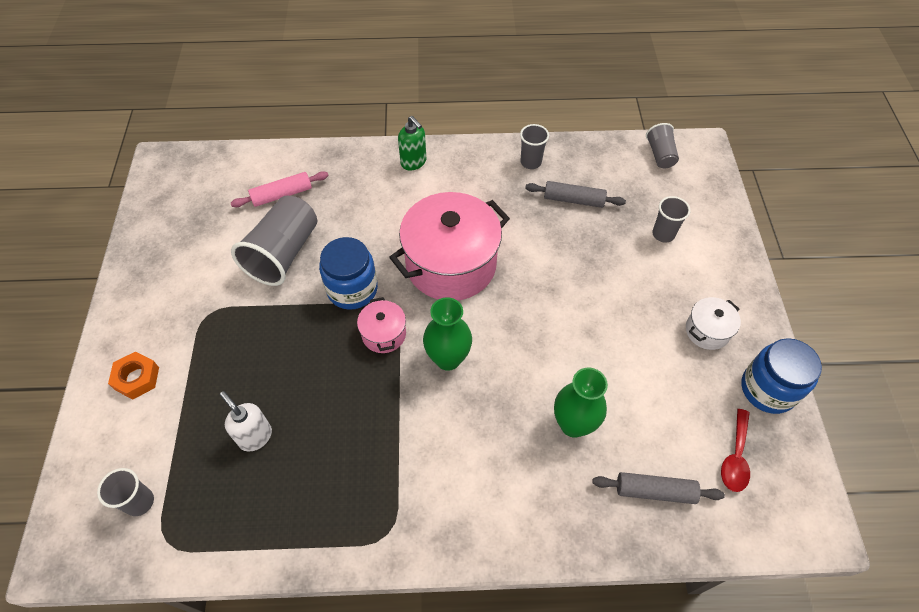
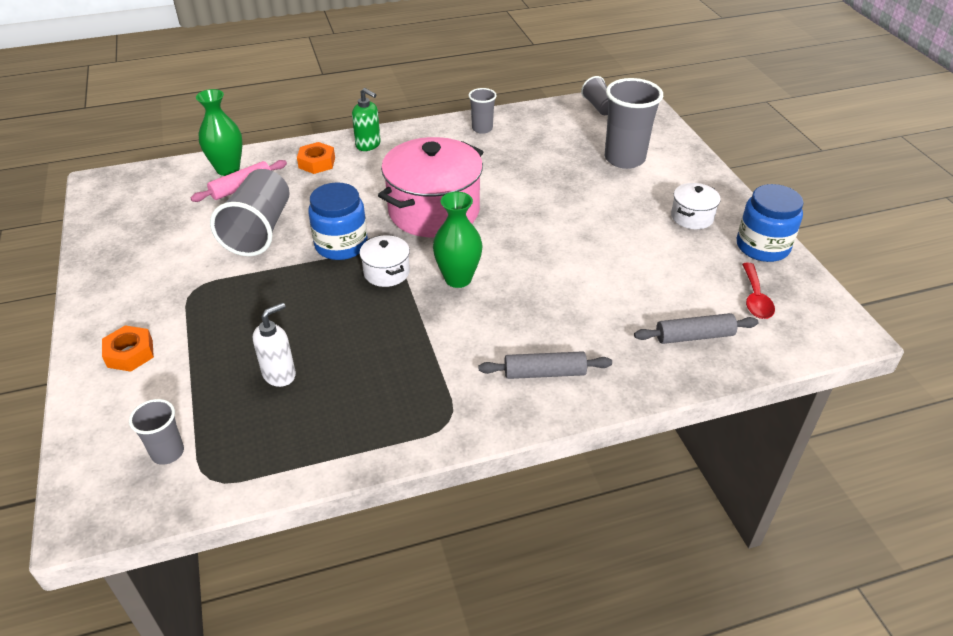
camera: 15 degrees left, 15 degrees down
white soap dispenser [220,391,272,452] -> white soap dispenser turned 105 degrees clockwise [253,303,296,387]
pink pot [357,297,406,353] -> white pot [359,235,410,287]
grey rolling pin [525,181,626,208] -> grey rolling pin moved to [479,351,612,379]
green vase [554,368,608,438] -> green vase moved to [196,89,243,176]
grey cup [652,196,690,243] -> grey cup [605,78,663,169], size x1.87
none -> orange nut [297,142,335,174]

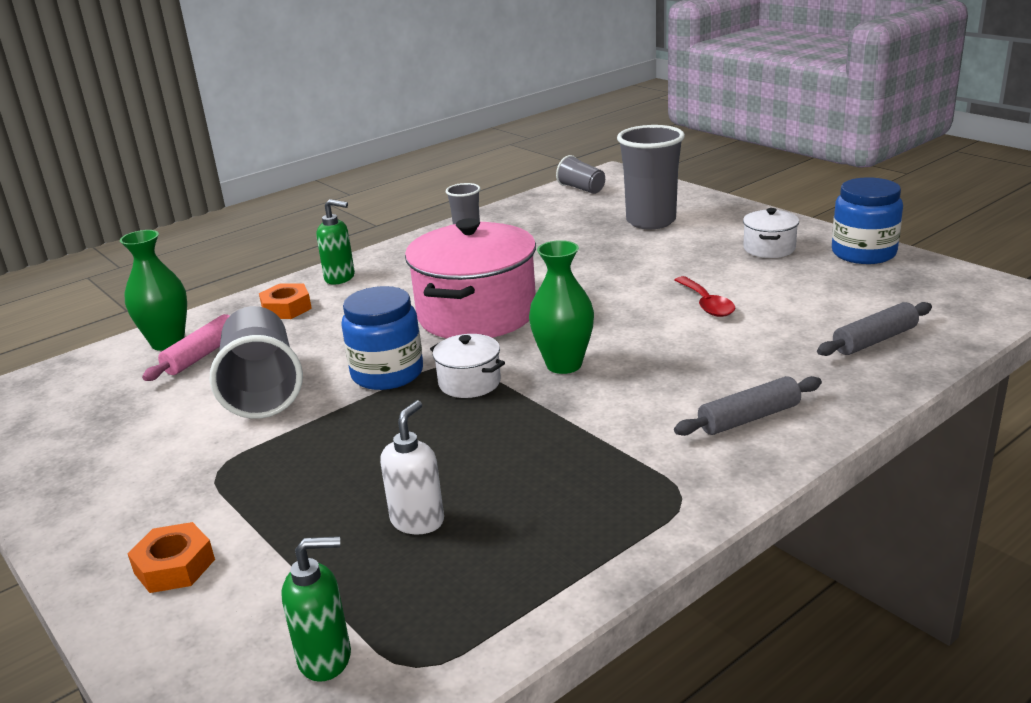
camera: 20 degrees left, 15 degrees down
grey cup [129,399,184,465] -> green soap dispenser [281,536,351,682]
red spoon [742,263,775,319] -> red spoon moved to [675,276,735,317]

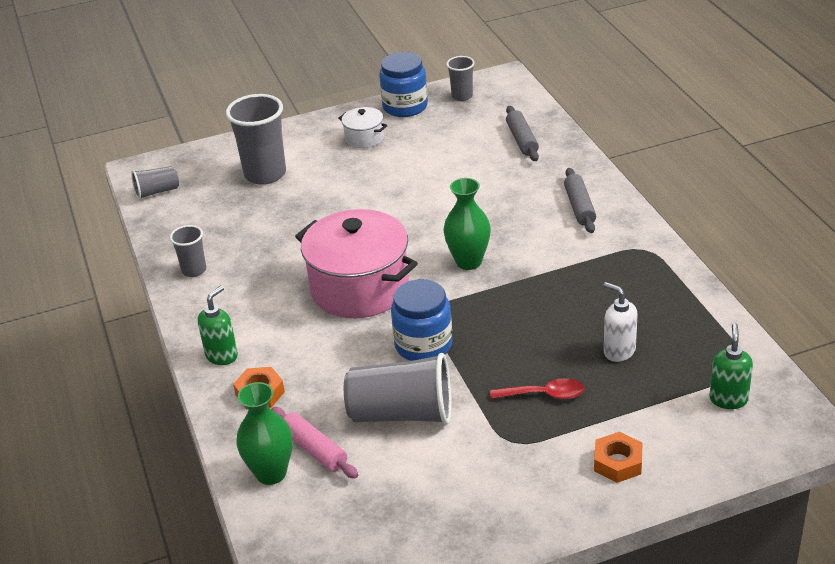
camera: 70 degrees left, 10 degrees up
white pot [430,334,505,398] -> none
red spoon [675,276,735,317] -> red spoon moved to [490,378,585,399]
none -> grey cup [446,56,475,101]

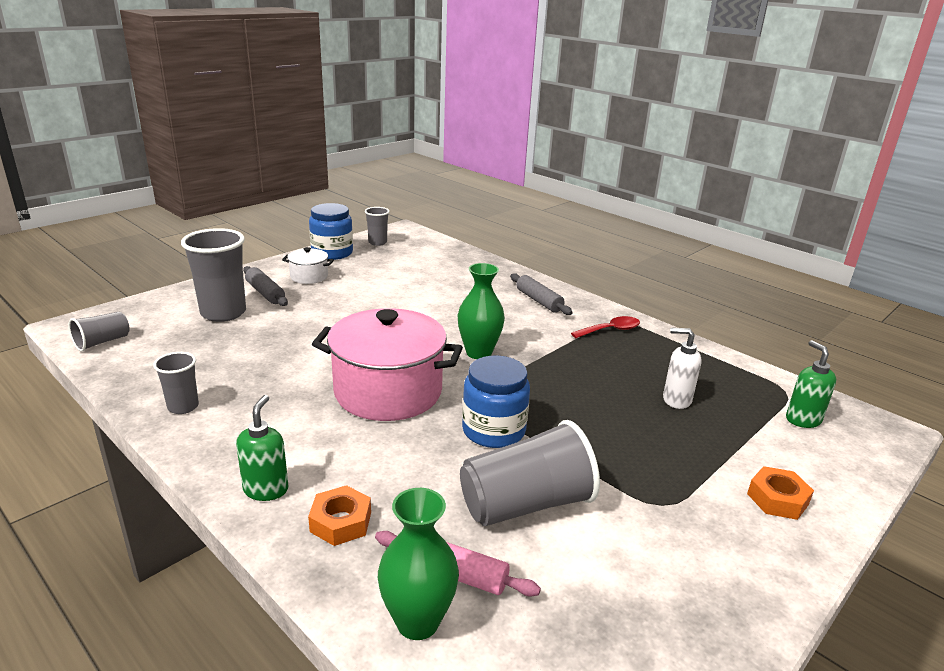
camera: 30 degrees left, 10 degrees down
red spoon [490,378,585,399] -> red spoon moved to [571,316,640,338]
grey rolling pin [506,106,539,161] -> grey rolling pin moved to [243,266,288,306]

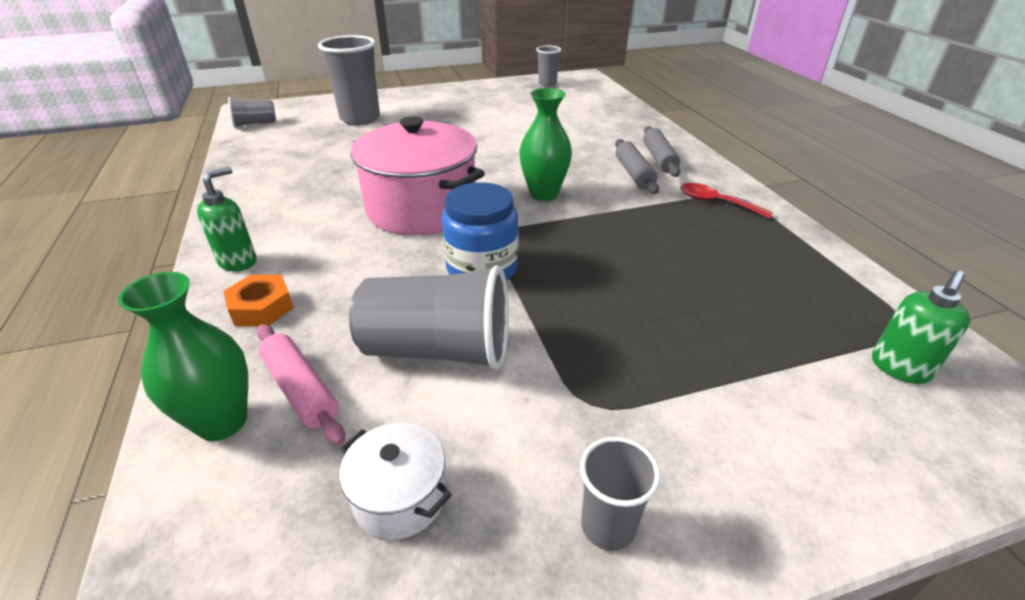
camera: 30 degrees right, 10 degrees up
grey cup [153,352,199,414] -> grey cup moved to [580,437,661,551]
grey rolling pin [243,266,288,306] -> grey rolling pin moved to [615,139,659,194]
white pot [282,247,334,284] -> white pot moved to [339,423,452,540]
blue jar [309,203,353,260] -> none
red spoon [571,316,640,338] -> red spoon turned 150 degrees counterclockwise [680,183,774,219]
white soap dispenser [663,328,702,409] -> none
orange nut [747,466,814,520] -> none
green soap dispenser [786,340,836,428] -> green soap dispenser turned 150 degrees counterclockwise [872,270,970,384]

